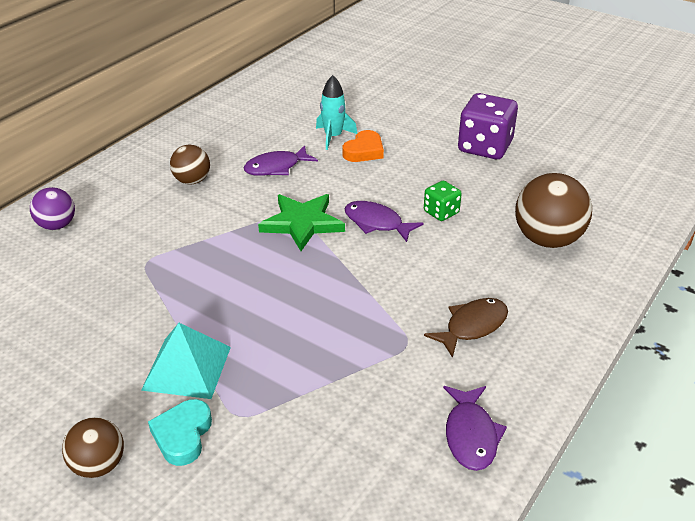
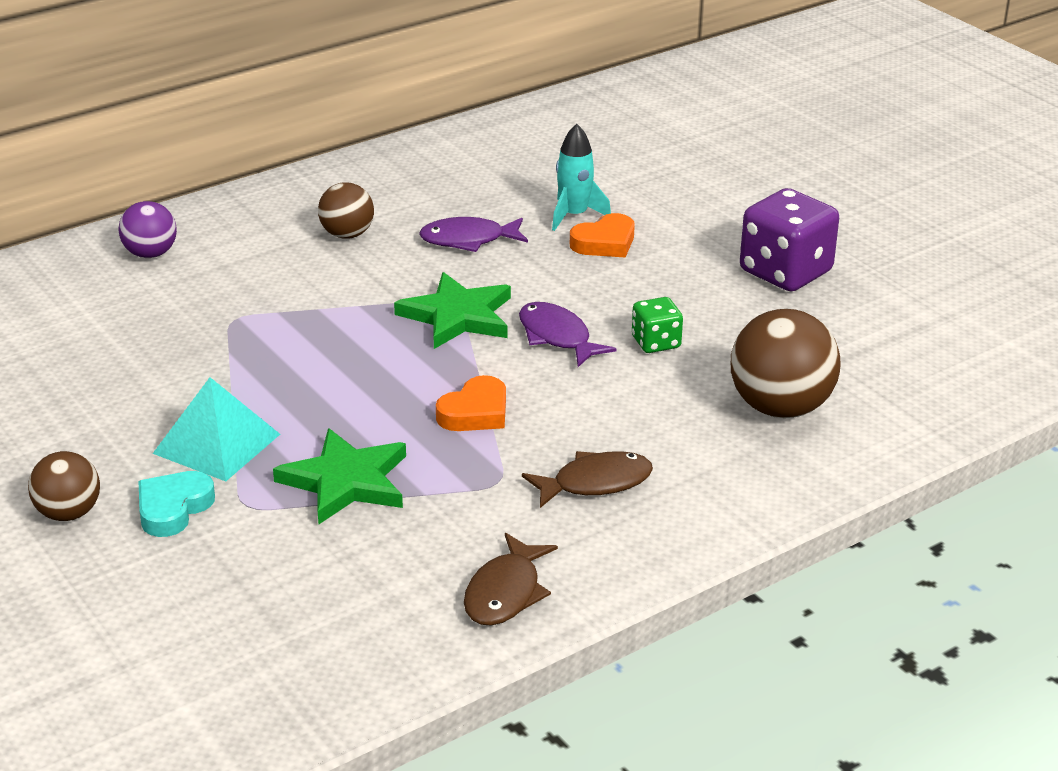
camera: 20 degrees right, 5 degrees down
purple fish [443,386,507,471] -> brown fish [464,533,558,625]
none -> green star [273,428,406,524]
none -> orange heart [436,375,506,431]

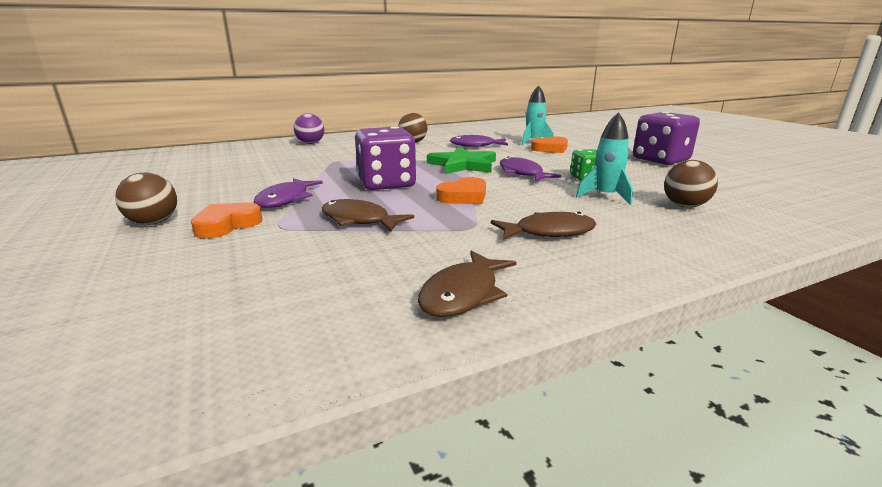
camera: 10 degrees right, 10 degrees down
turquoise heart [138,471,215,537] -> orange heart [191,202,262,239]
turquoise pyramid [153,377,280,481] -> purple fish [254,178,323,208]
green star [273,428,406,524] -> brown fish [322,199,414,231]
brown ball [731,309,841,418] -> brown ball [664,160,718,208], size x0.59
none -> purple dice [355,126,416,190]
none -> turquoise rocket [576,112,633,205]

